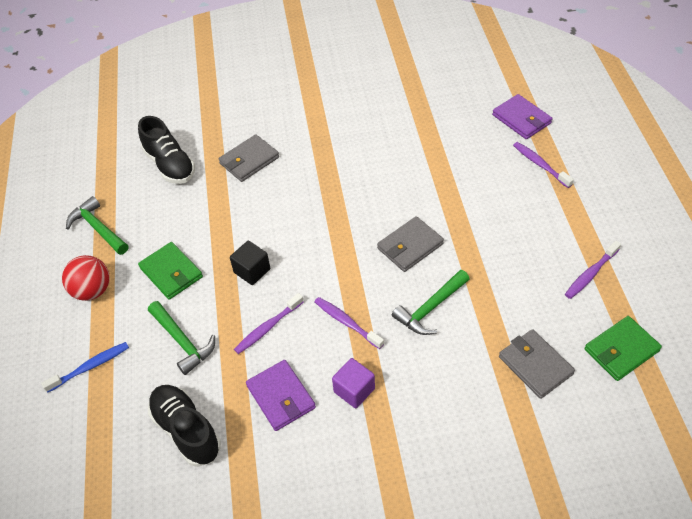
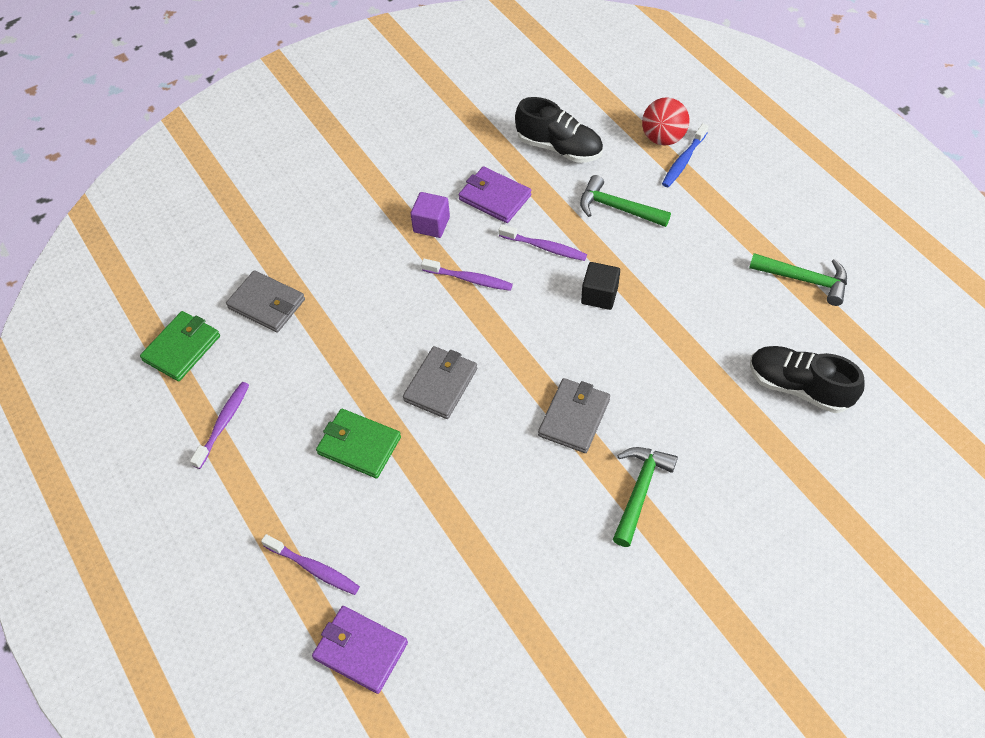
camera: 155 degrees right, 5 degrees up
red ball [62,255,110,301] -> red ball moved to [642,97,689,145]
green wallet [138,242,203,300] -> green wallet moved to [316,409,401,478]
grey wallet [218,134,279,182] -> grey wallet moved to [538,378,610,453]
purple toothbrush [234,293,303,354] -> purple toothbrush turned 90 degrees clockwise [499,224,587,261]
green hammer [392,270,469,335] -> green hammer moved to [613,447,678,547]

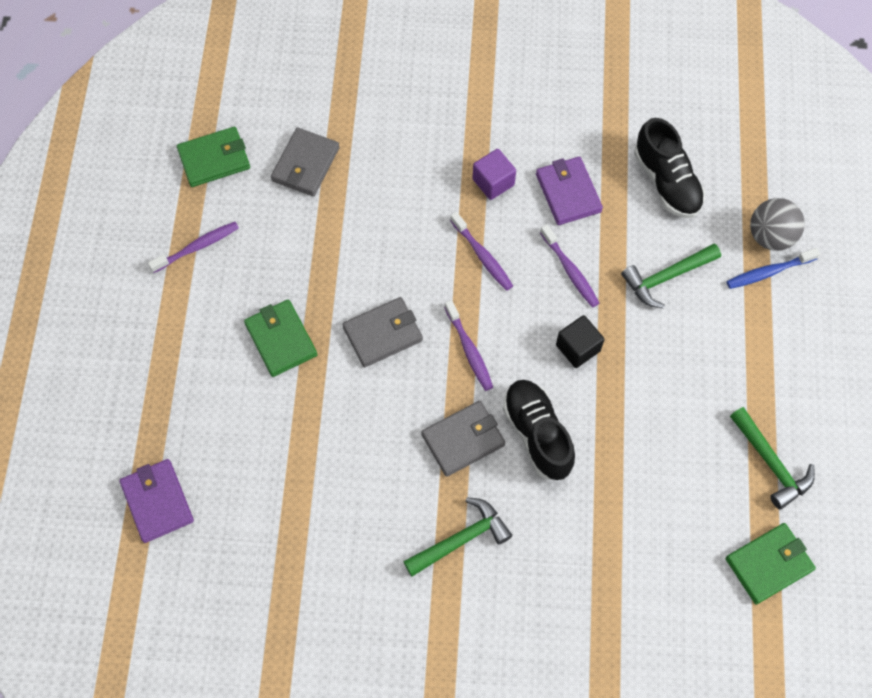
camera: 35 degrees right, 10 degrees up
grey wallet [226,270,305,333] -> grey wallet turned 45 degrees clockwise [271,128,340,196]
purple toothbrush [261,534,360,595] -> purple toothbrush moved to [444,300,493,391]
green hammer [580,175,671,227] -> green hammer turned 90 degrees counterclockwise [621,243,721,309]
red ball [642,97,689,145] -> grey ball [750,198,805,251]
black shoe [750,346,865,413] -> black shoe moved to [503,380,575,480]
none -> green wallet [726,523,816,604]

